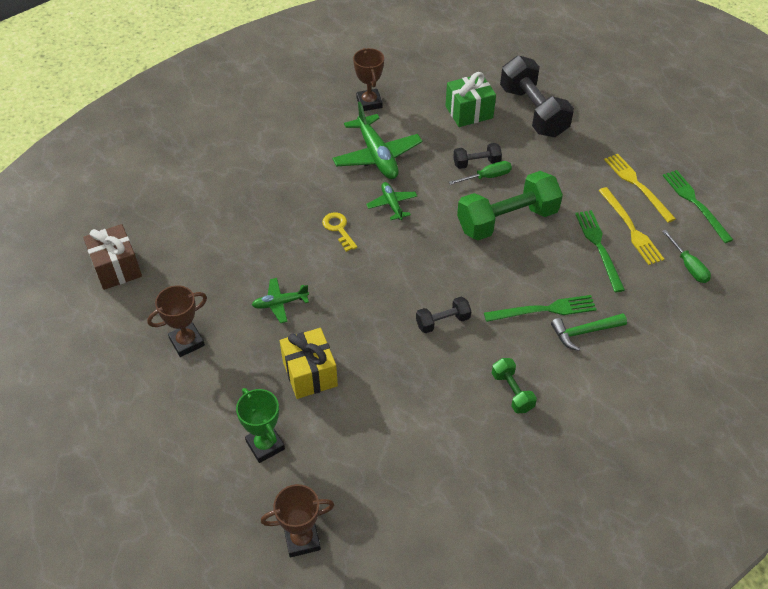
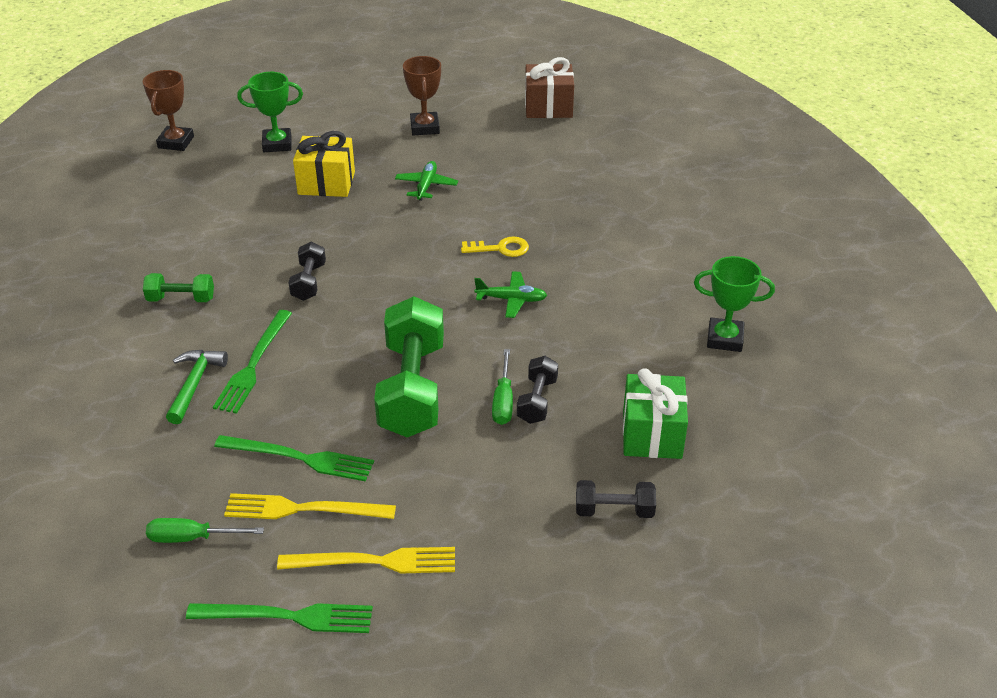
camera: 115 degrees right, 10 degrees down
green plane [332,102,422,179] -> none
brown trophy [353,48,384,111] -> green trophy [694,256,775,352]
black dumbbell [500,56,574,137] -> black dumbbell [576,480,656,518], size x0.49

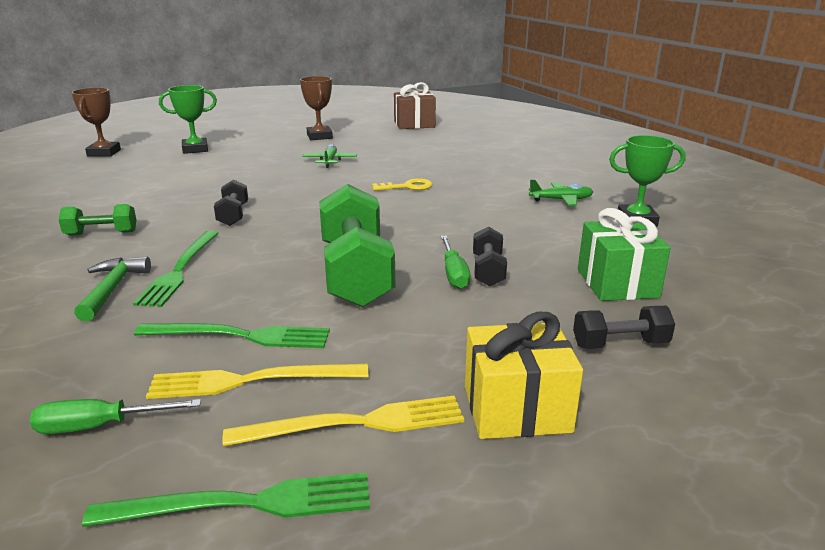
camera: 10 degrees left, 15 degrees down
yellow gift [293,131,355,197] -> yellow gift moved to [465,312,583,439]
green plane [474,271,547,318] -> green plane moved to [529,179,593,206]

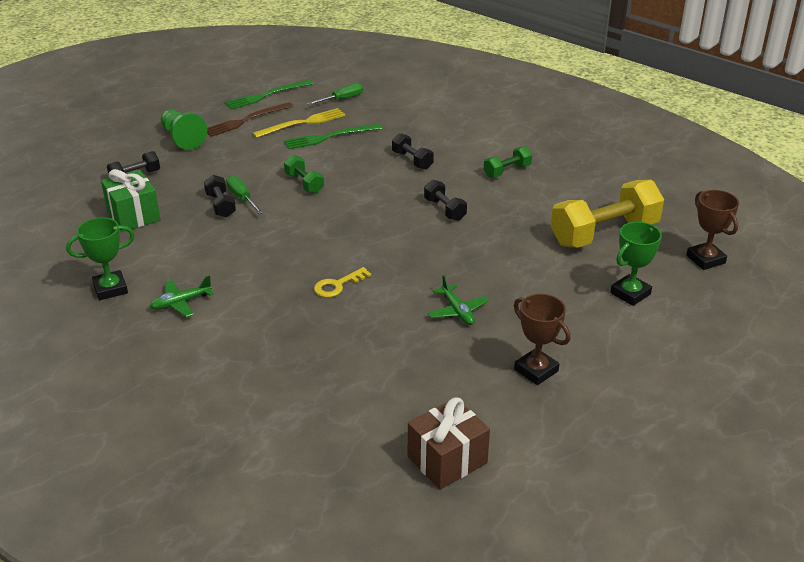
camera: 155 degrees right, 10 degrees up
green hammer [74,257,151,321] -> none
green fork [133,231,219,307] -> black dumbbell [392,133,434,170]
yellow fork [223,396,464,447] -> brown fork [207,102,294,137]
green dumbbell [319,184,395,307] -> green dumbbell [284,155,324,194], size x0.49
yellow gift [465,312,583,439] -> green pawn [161,110,207,150]
none -> yellow dumbbell [551,180,664,248]

